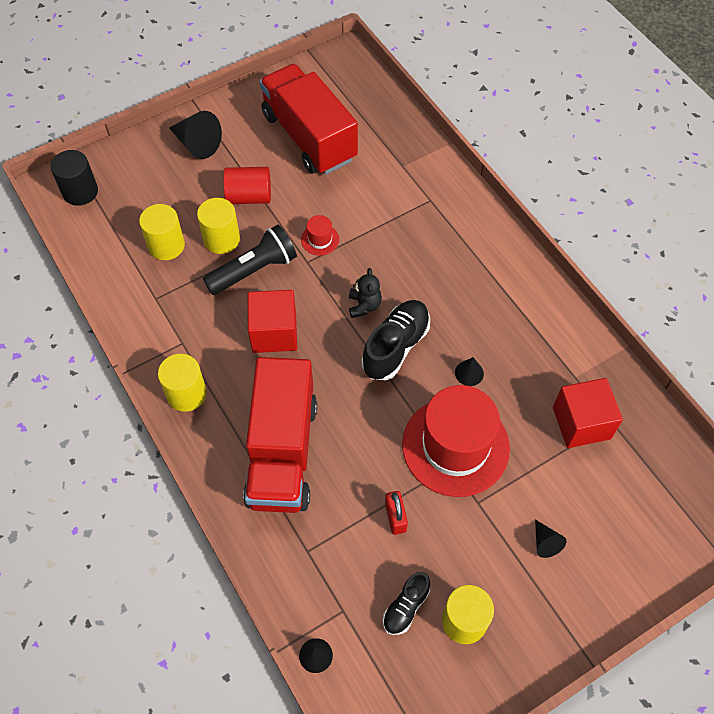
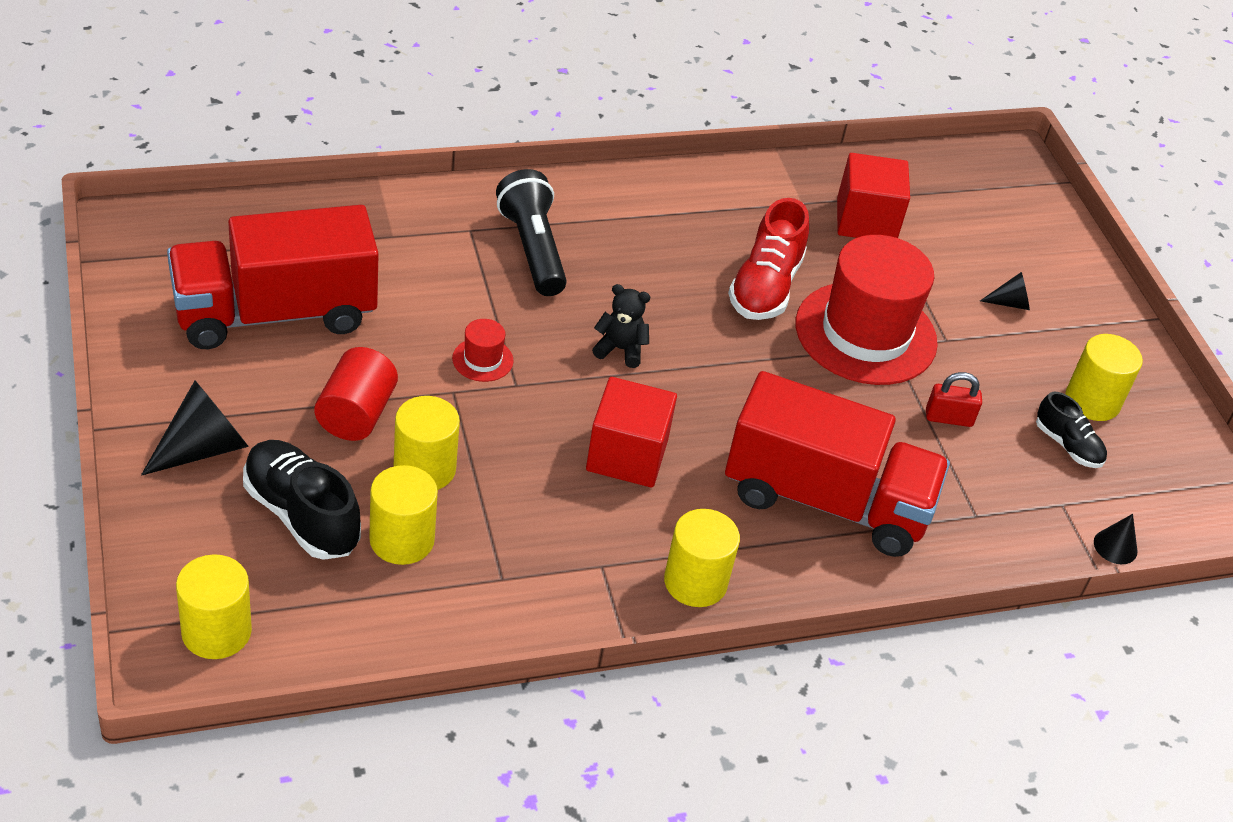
camera: 80 degrees left, 15 degrees down
black cylinder [50,150,98,206] -> yellow cylinder [176,554,252,659]
black flashlight [203,225,297,295] -> black flashlight moved to [496,169,567,296]
black shoe [362,300,430,380] -> black shoe moved to [243,440,361,560]
black cone [455,357,484,386] -> red shoe [728,198,809,320]

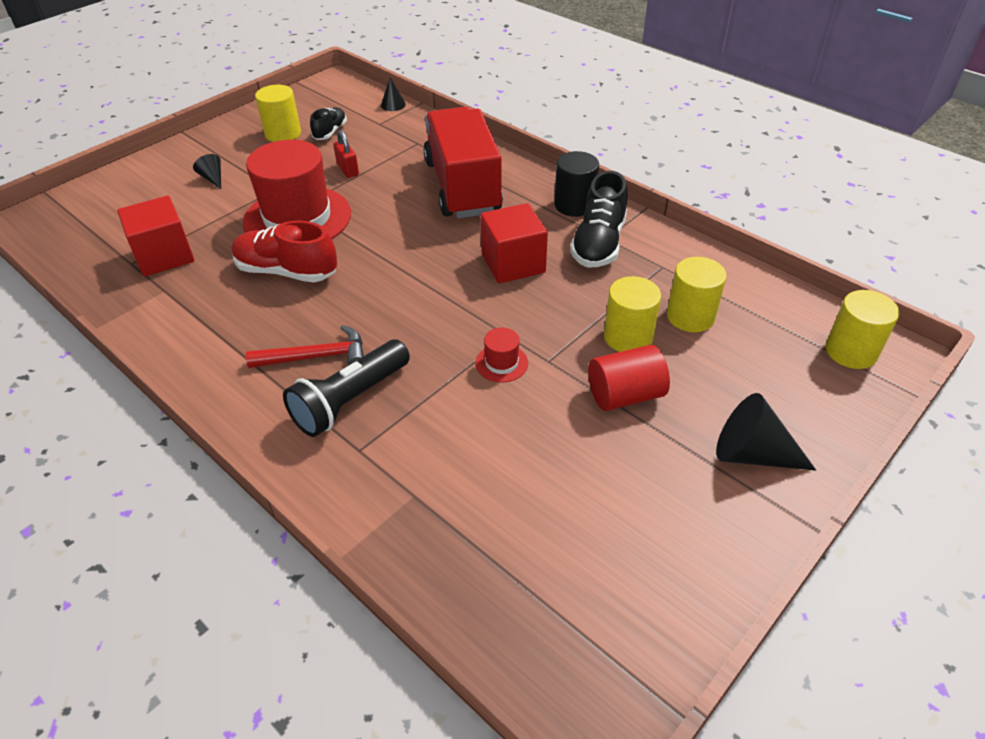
camera: 115 degrees left, 0 degrees up
red truck [167,205,379,349] -> none
black shoe [243,440,361,560] -> black shoe moved to [570,171,628,267]
black teddy bear [592,284,650,368] -> none
yellow cylinder [664,509,740,607] -> black cylinder [554,151,599,217]
red shoe [728,198,809,320] -> red shoe turned 150 degrees counterclockwise [232,221,337,283]
none -> red hammer [246,325,364,368]

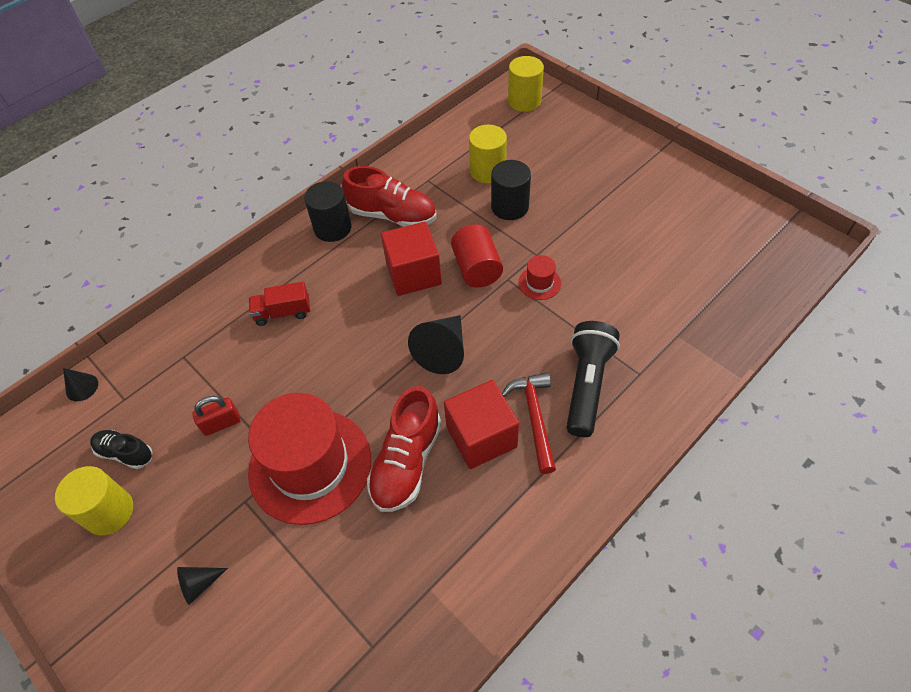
camera: 85 degrees left, 10 degrees up
red cube [117,196,194,276] -> red cube moved to [444,380,519,469]
black flashlight [283,340,410,437] -> black flashlight turned 120 degrees counterclockwise [567,321,620,437]
red truck [424,107,503,218] -> red truck [249,282,310,326], size x0.41
black shoe [570,171,628,267] -> red shoe [342,166,436,227]
red cylinder [588,345,670,411] -> red cylinder moved to [451,224,503,288]
yellow cylinder [604,276,661,352] -> black cylinder [491,160,531,220]
black cone [716,393,816,471] -> black cone moved to [408,315,464,374]

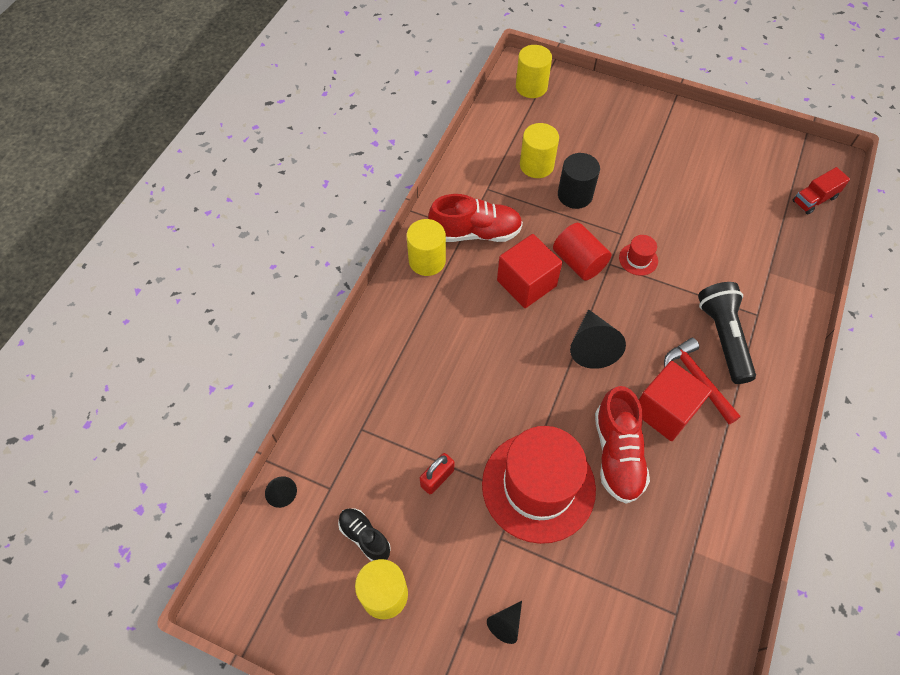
camera: 25 degrees left, 5 degrees up
black shoe [90,430,152,469] -> black shoe turned 45 degrees clockwise [338,508,391,561]
red truck [249,282,310,326] -> red truck moved to [793,167,850,215]
black cylinder [304,181,352,242] -> yellow cylinder [407,219,446,276]

